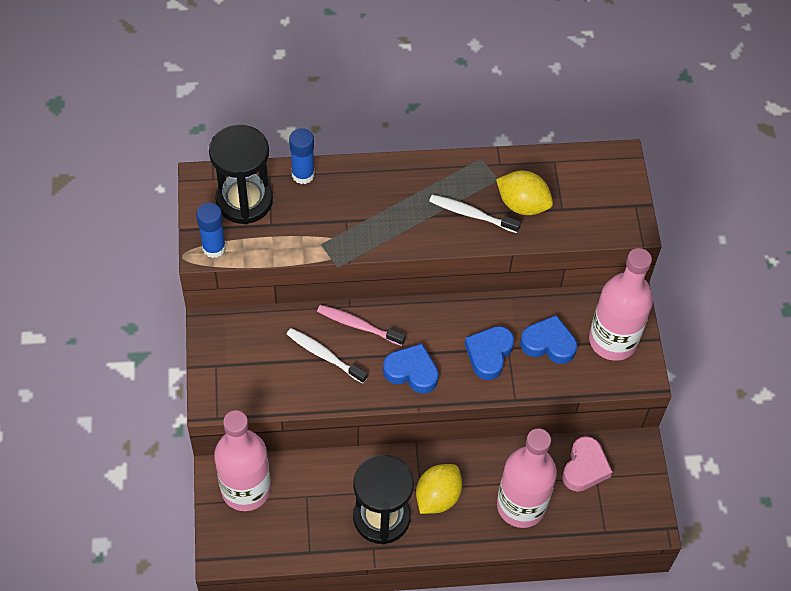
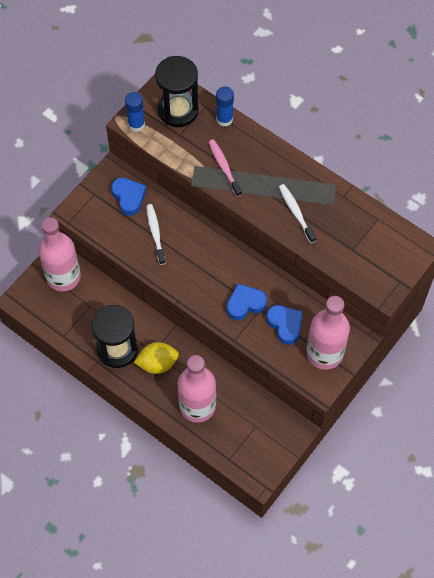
camera: 45 degrees right, 5 degrees up
pink toothbrush [317,305,406,346] -> pink toothbrush moved to [209,139,242,197]
blue heart [383,343,439,394] -> blue heart moved to [111,178,146,216]
yellow lemon [496,171,553,215] -> none
pink heart [562,436,612,492] -> none

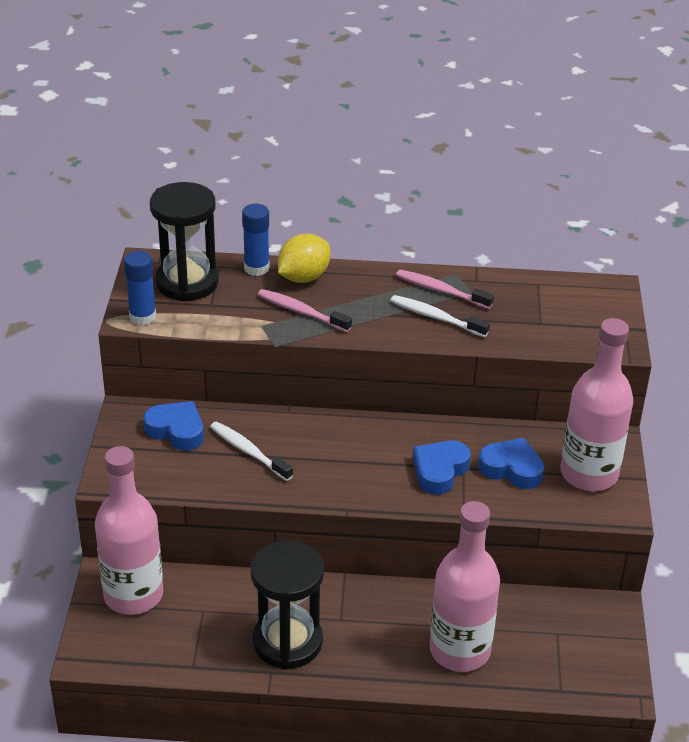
camera: 35 degrees left, 25 degrees down
yellow lemon [134,342,179,374] -> yellow lemon moved to [278,234,330,283]
none -> pink toothbrush [396,270,494,309]

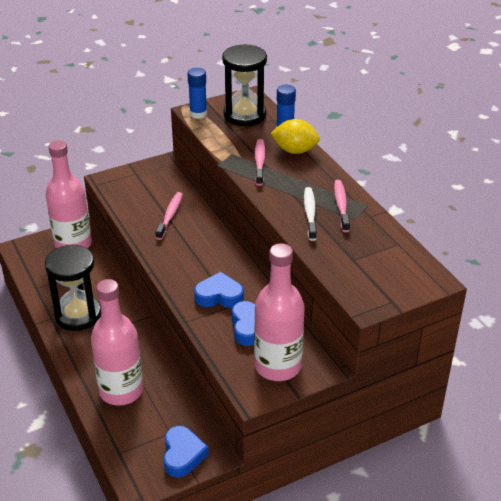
camera: 60 degrees right, 0 degrees up
blue heart [143,401,204,450] -> blue heart moved to [163,426,209,478]
white toothbrush [210,421,293,481] -> pink toothbrush [155,192,183,240]

